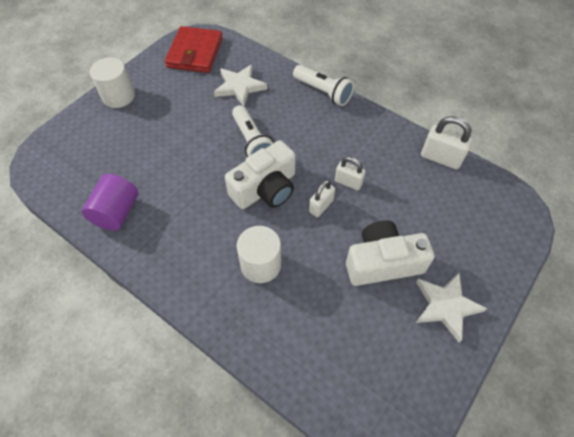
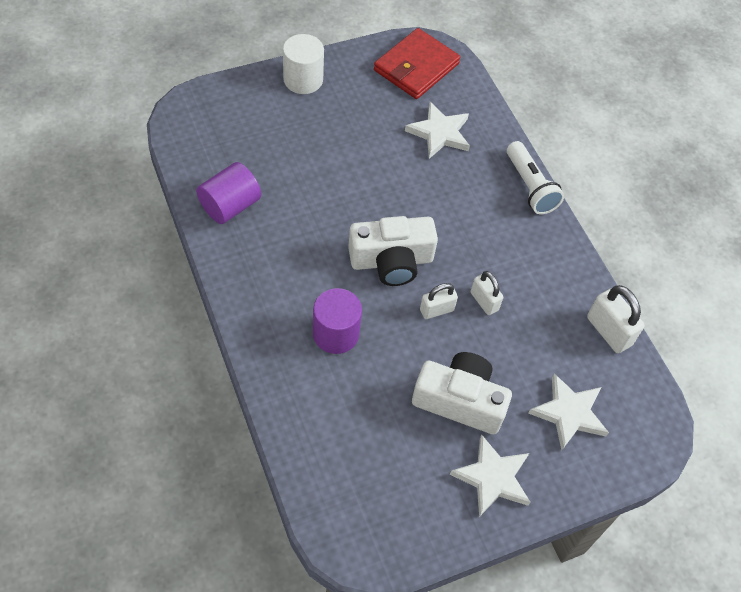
camera: 25 degrees right, 0 degrees up
white flashlight [232,105,274,157] -> none
white cylinder [237,226,281,283] -> purple cylinder [313,288,362,354]
none -> white star [528,373,609,451]

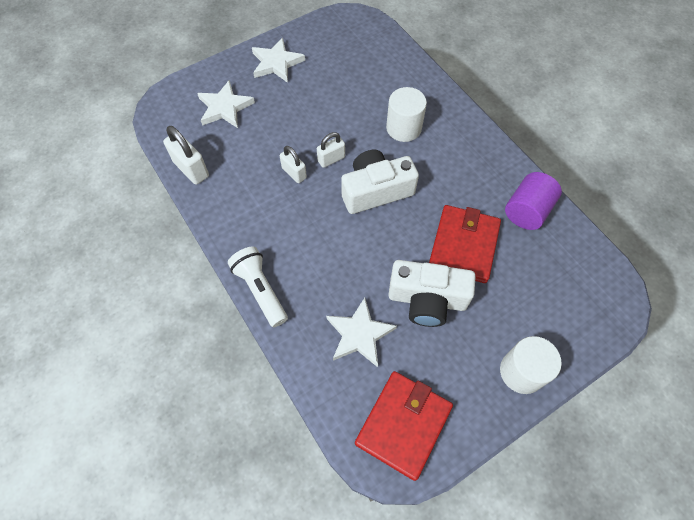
camera: 175 degrees right, 5 degrees up
purple cylinder [313,288,362,354] -> white cylinder [386,87,427,142]
white camera [412,352,512,434] -> white camera moved to [388,260,476,327]
none -> red wallet [429,205,501,283]

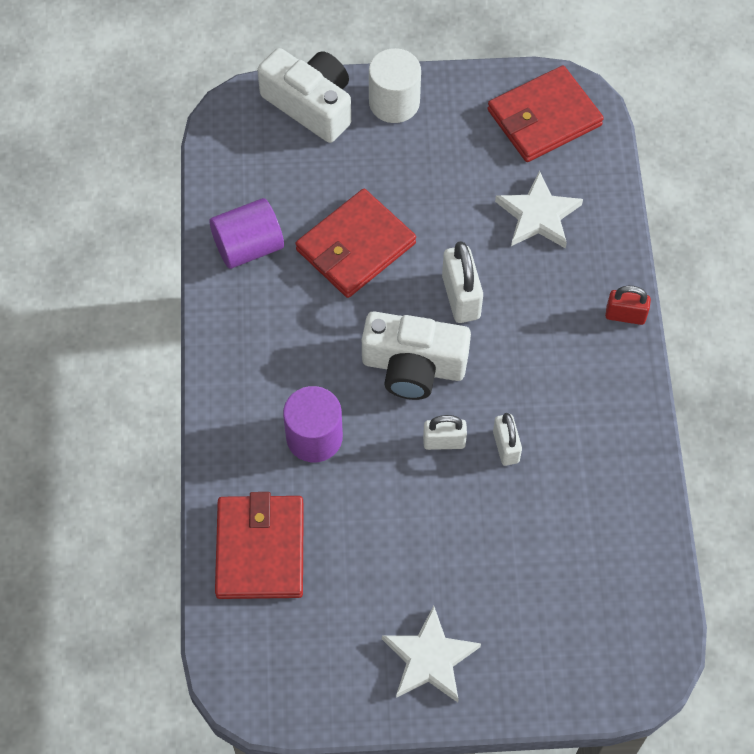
camera: 150 degrees left, 0 degrees up
white padlock [163,126,209,185] -> white padlock moved to [442,241,483,323]
white star [197,80,255,128] -> none
white flashlight [228,246,288,327] -> red padlock [605,286,651,325]
white cylinder [386,87,427,142] -> purple cylinder [283,386,343,462]
white camera [388,260,476,327] -> white camera moved to [257,48,351,143]
none -> red wallet [215,492,304,599]

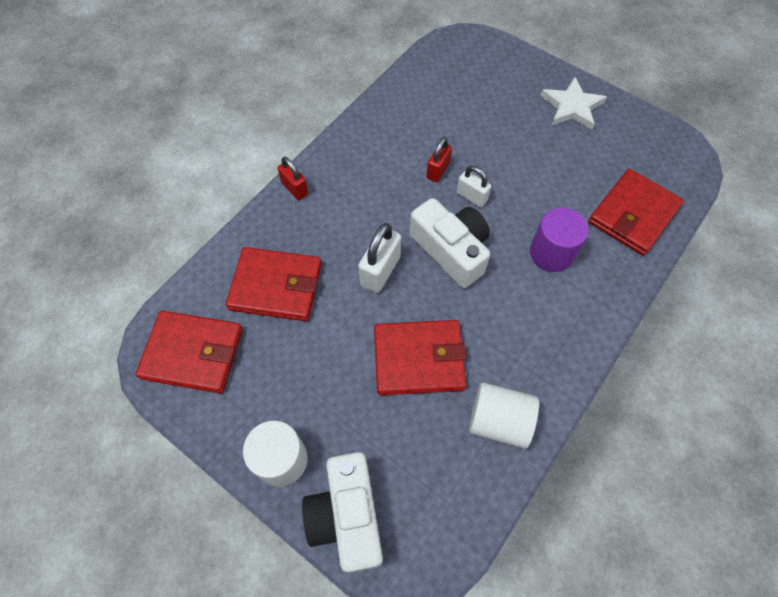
camera: 140 degrees left, 0 degrees up
purple cylinder [210,198,284,269] -> white cylinder [469,382,539,449]
white padlock [493,413,522,466] -> red padlock [426,137,452,182]
white star [495,171,583,249] -> red wallet [226,247,322,321]

